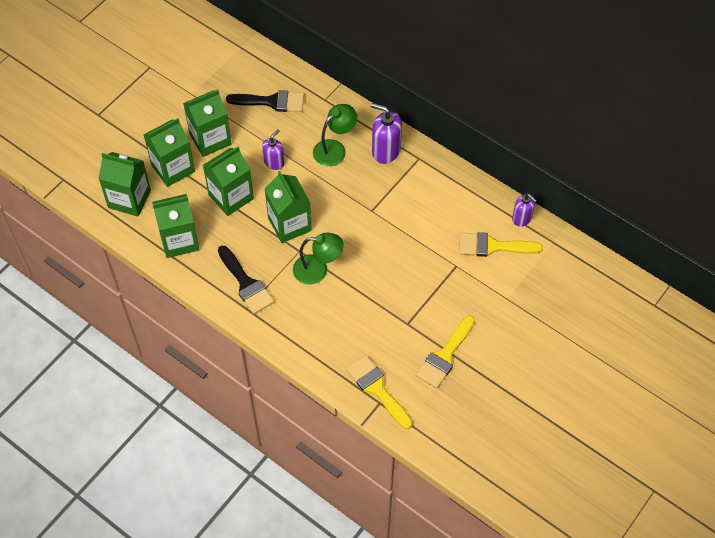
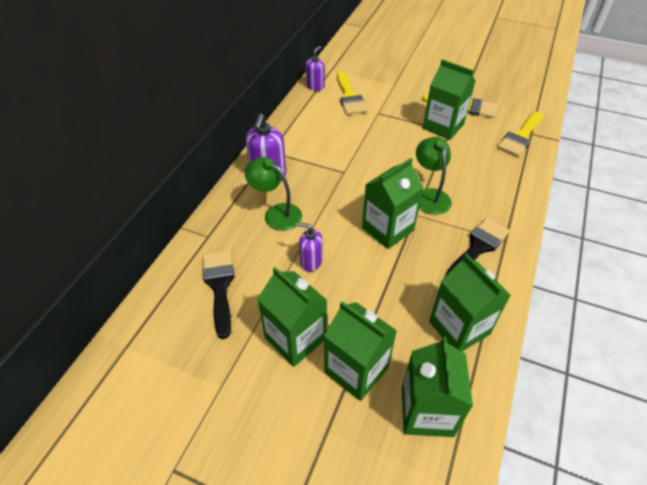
camera: 105 degrees left, 10 degrees down
green carton [203,147,254,216] -> green carton moved to [423,59,475,140]

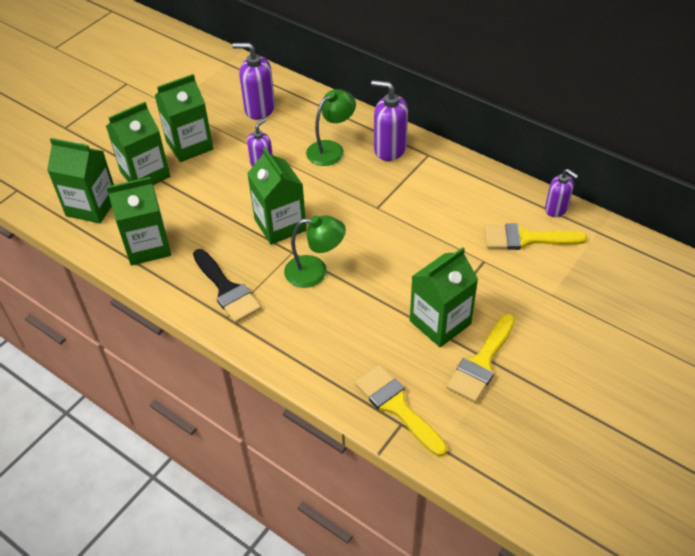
camera: 105 degrees right, 0 degrees up
black brush [203,250,235,339] -> purple soap dispenser [232,43,275,120]

